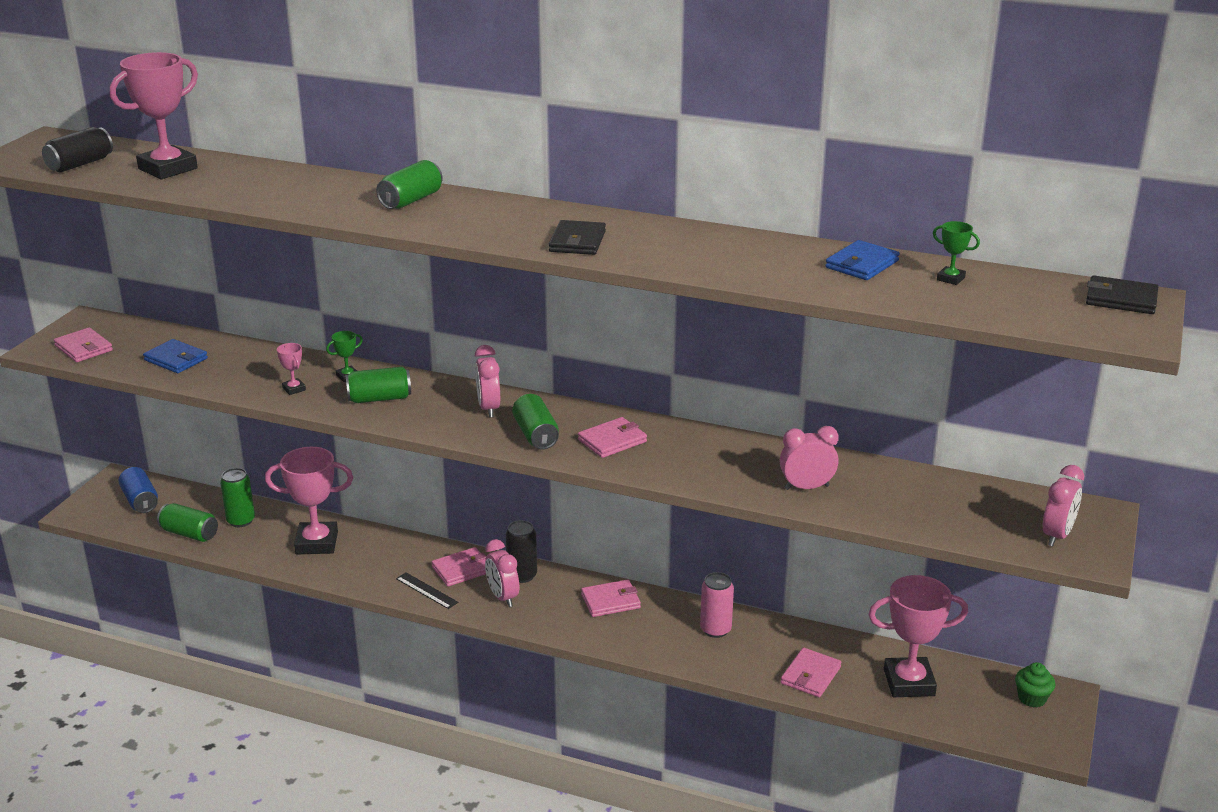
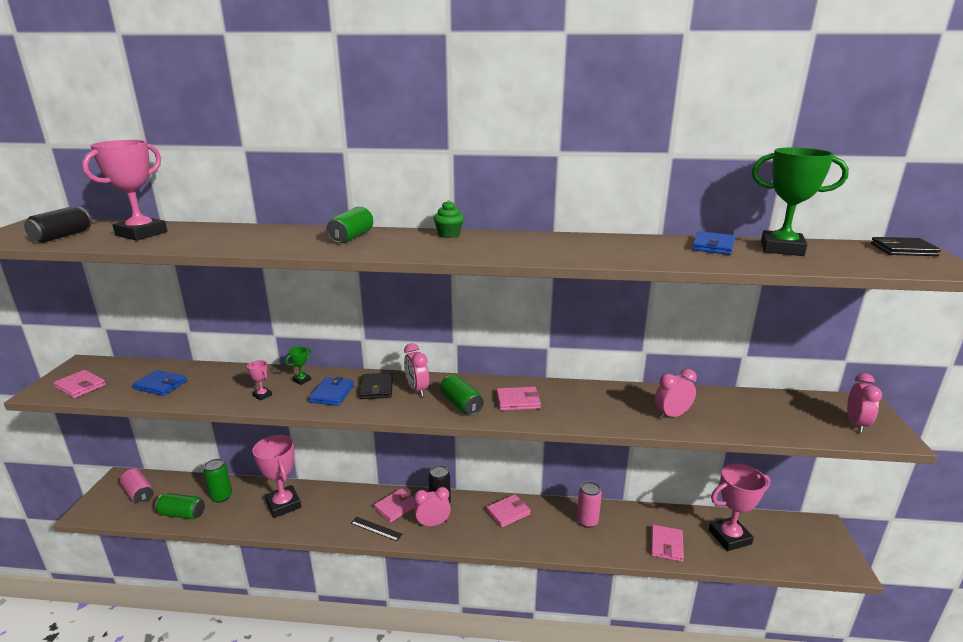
camera: 15 degrees left, 5 degrees down
blue can [119,467,158,513] -> pink can [120,469,153,504]
pink trophy [265,447,353,554] -> pink trophy turned 75 degrees clockwise [252,435,301,518]
green can [346,367,411,403] -> blue wallet [309,377,354,406]
pink clock [485,539,519,607] -> pink clock turned 120 degrees clockwise [414,487,451,527]
black wallet [549,220,606,255] -> black wallet moved to [359,373,393,399]
pink wallet [578,417,647,458] -> pink wallet turned 45 degrees clockwise [496,387,541,411]
green trophy [933,221,980,285] -> green trophy [752,148,849,256], size x2.31
green cupcake [1015,662,1055,708] -> green cupcake moved to [433,200,464,238]

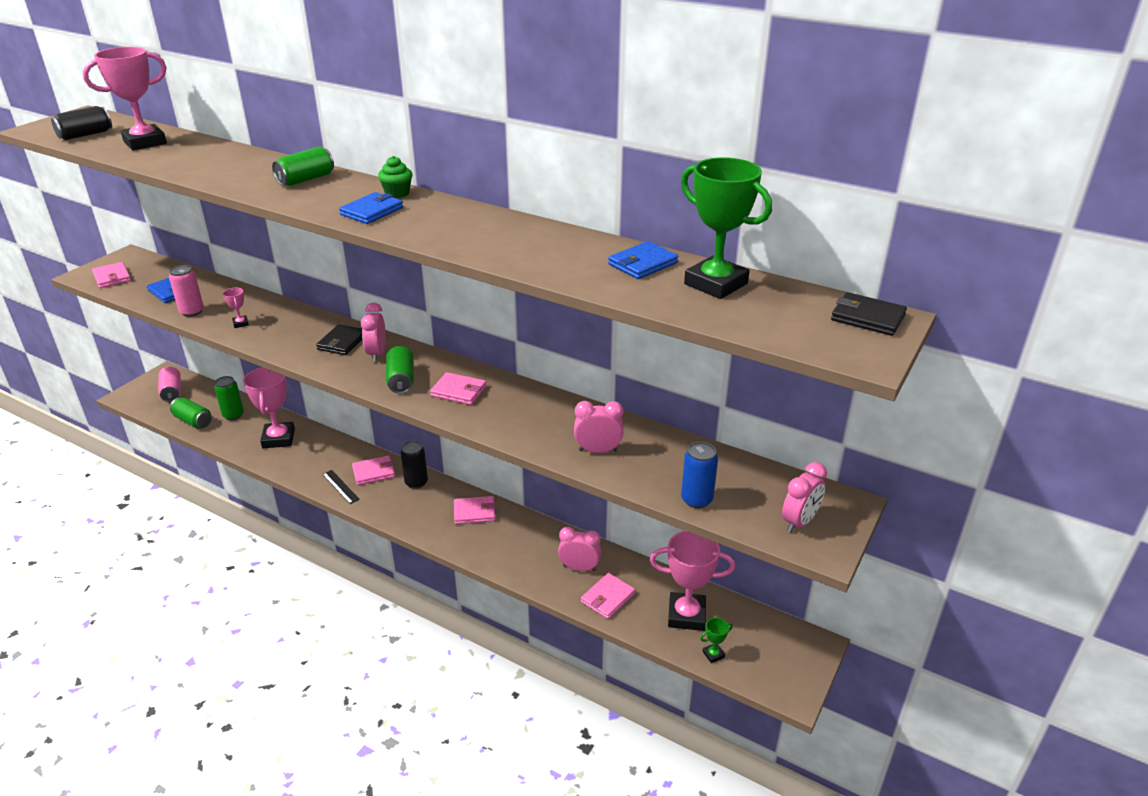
camera: 25 degrees right, 10 degrees up
green trophy [285,346,311,385] -> green trophy moved to [700,618,733,663]
blue wallet [309,377,354,406] -> blue wallet moved to [339,192,403,224]
pink clock [414,487,451,527] -> pink clock moved to [558,527,602,571]
pink can [577,482,602,528] -> pink can moved to [169,265,204,317]
none -> blue can [681,442,718,508]

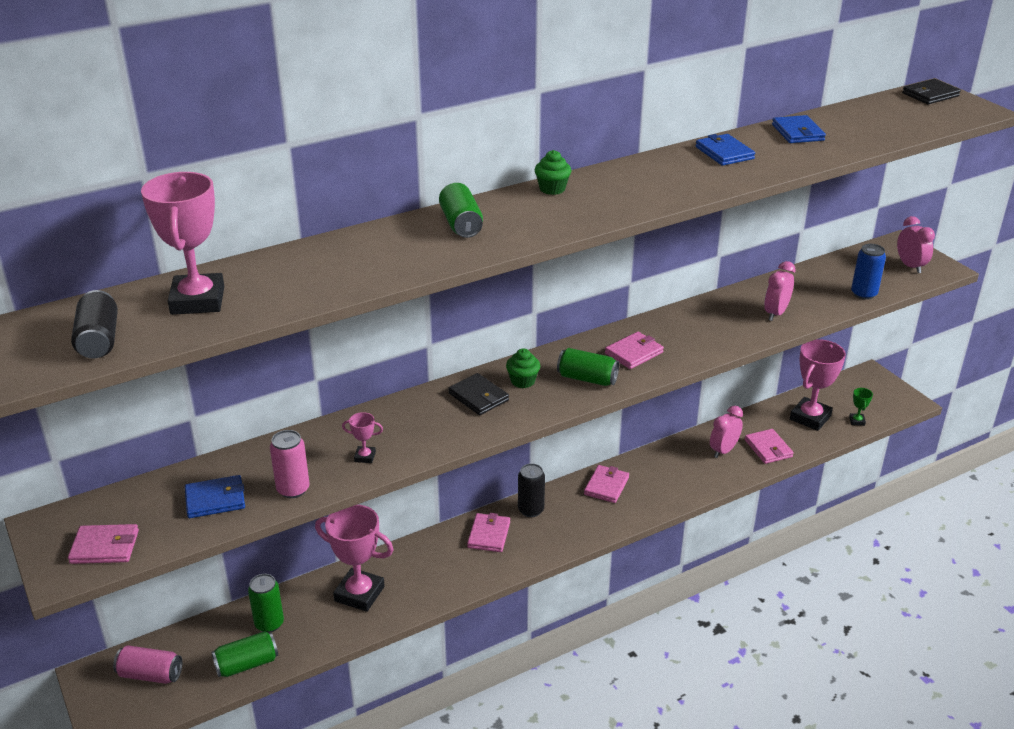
camera: 60 degrees left, 0 degrees up
black ruler [322,470,360,504] -> none
blue wallet [339,192,403,224] -> blue wallet moved to [695,134,755,166]
pink clock [361,302,386,362] -> green cupcake [506,348,540,388]
green trophy [681,157,772,299] -> none

